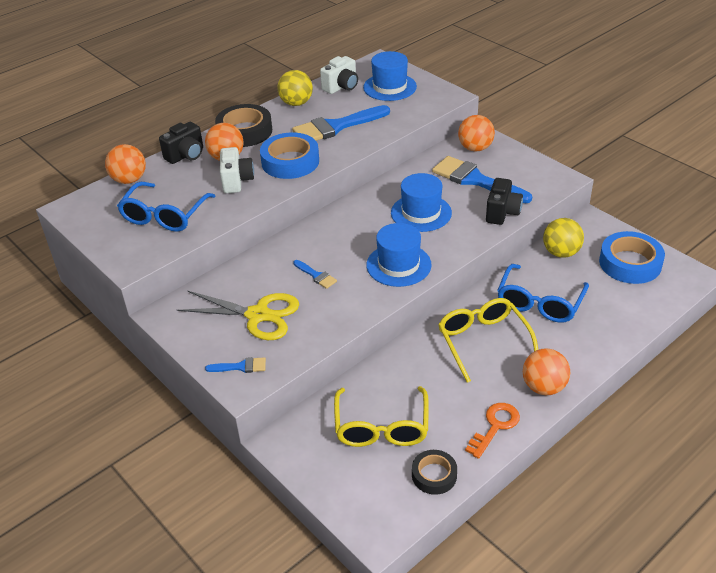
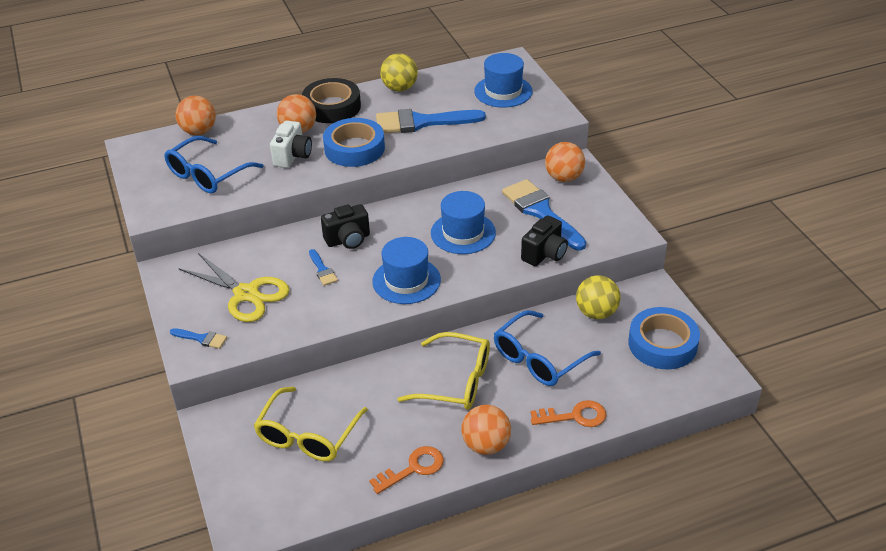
camera: 20 degrees right, 0 degrees up
black camera [159,122,203,164] -> black camera moved to [321,204,370,249]
white camera [320,56,358,94] -> none
black tape [412,450,457,495] -> none
yellow glasses [438,298,538,382] -> yellow glasses turned 105 degrees clockwise [397,332,490,410]
none -> orange key [530,400,606,427]

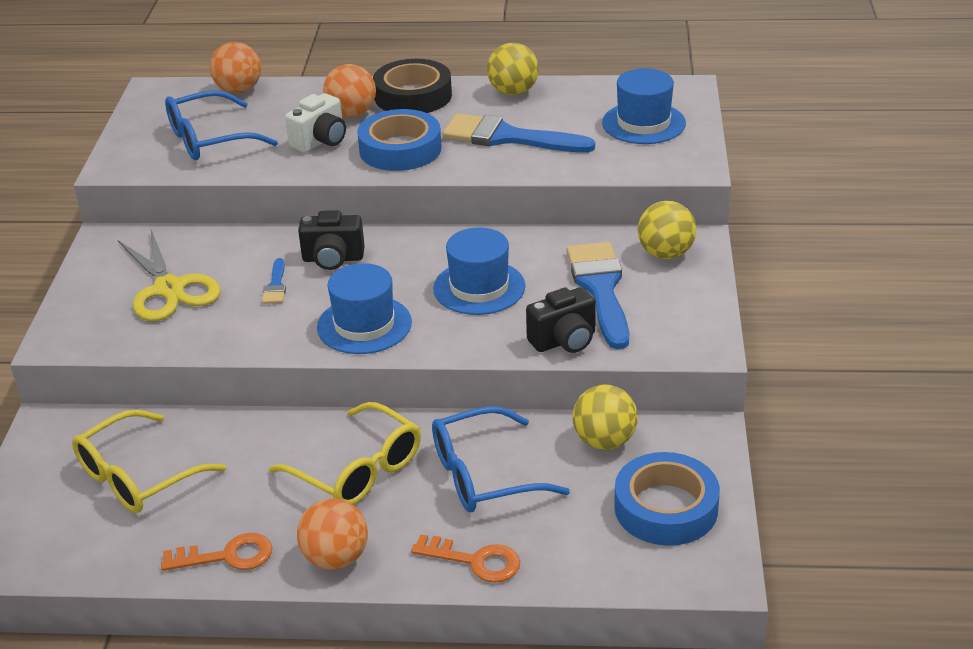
camera: 25 degrees right, 5 degrees down
blue brush [170,328,227,349] -> none
orange ball [545,142,585,182] -> yellow ball [638,201,696,259]

